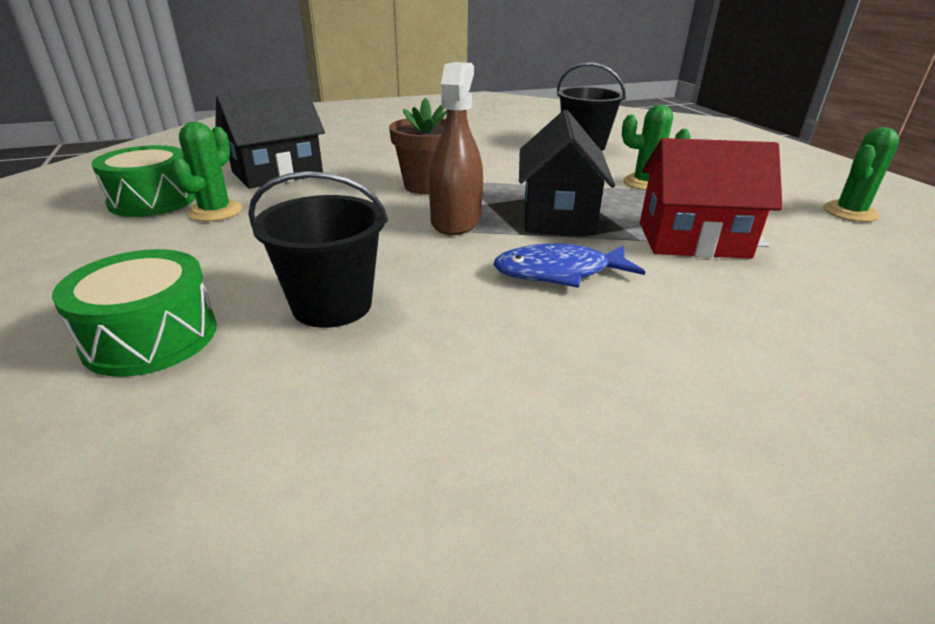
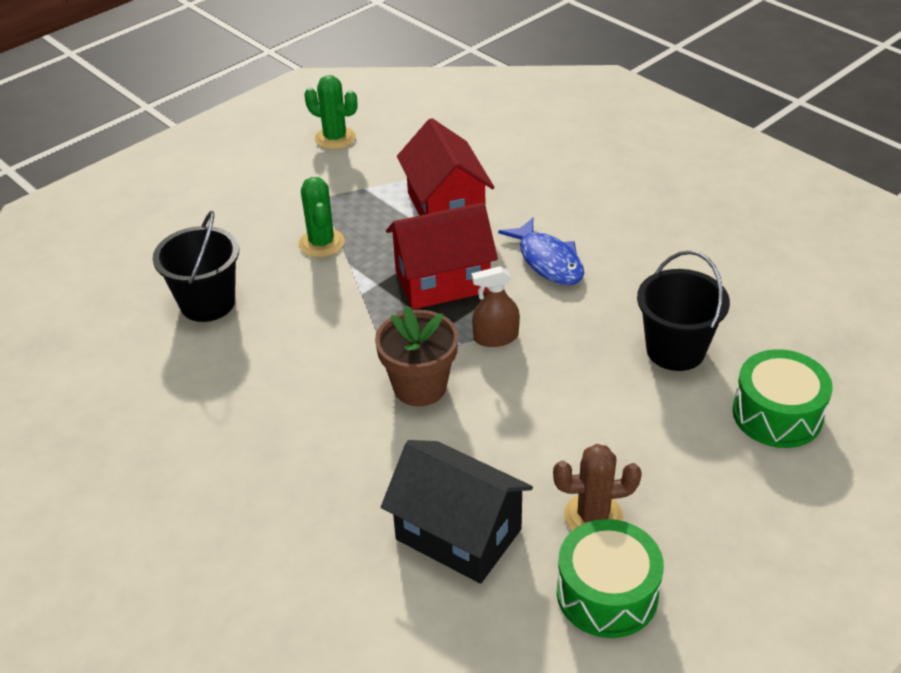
camera: 110 degrees left, 10 degrees up
green cactus [170,122,242,222] -> brown cactus [553,444,642,531]
brown spray bottle [429,62,483,235] -> brown spray bottle [471,266,520,347], size x0.63
black house [519,110,615,235] -> red house [386,202,498,310]

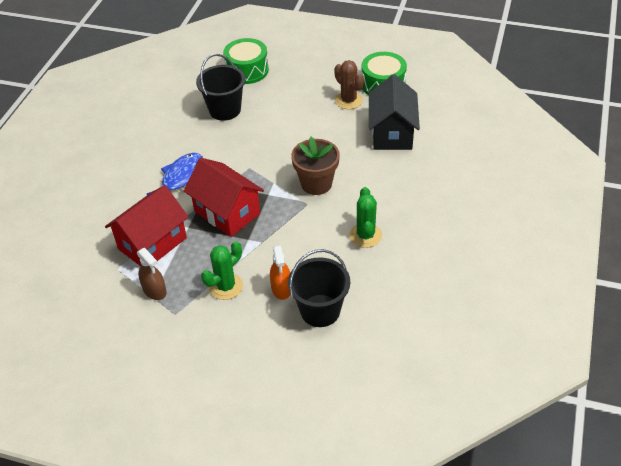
camera: 120 degrees left, 5 degrees up
green cactus [304,75,357,150] -> green cactus moved to [350,187,382,248]
brown spray bottle [471,266,520,347] -> brown spray bottle moved to [137,248,167,300]
none -> orange spray bottle [270,245,290,300]

